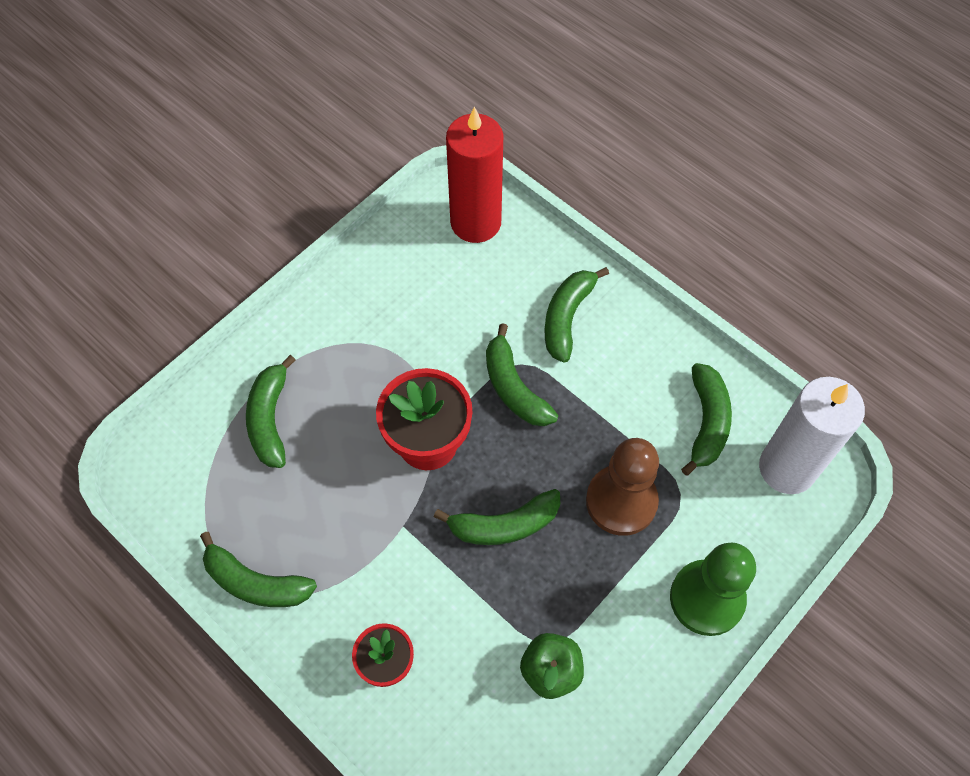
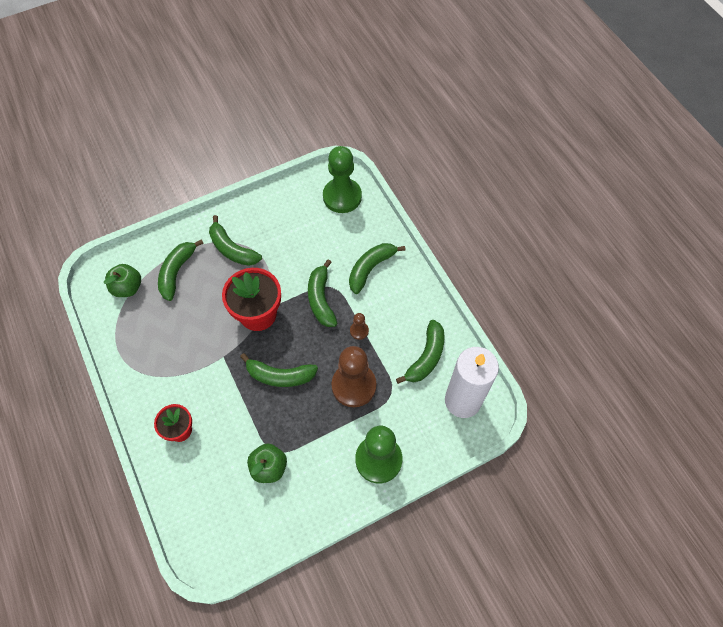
camera: 20 degrees right, 0 degrees up
green banana [200,532,317,607] -> green banana moved to [209,215,262,266]
red candle [446,107,503,243] -> green pawn [323,146,362,213]
none -> green apple [104,264,141,297]
none -> brown pawn [350,313,369,340]

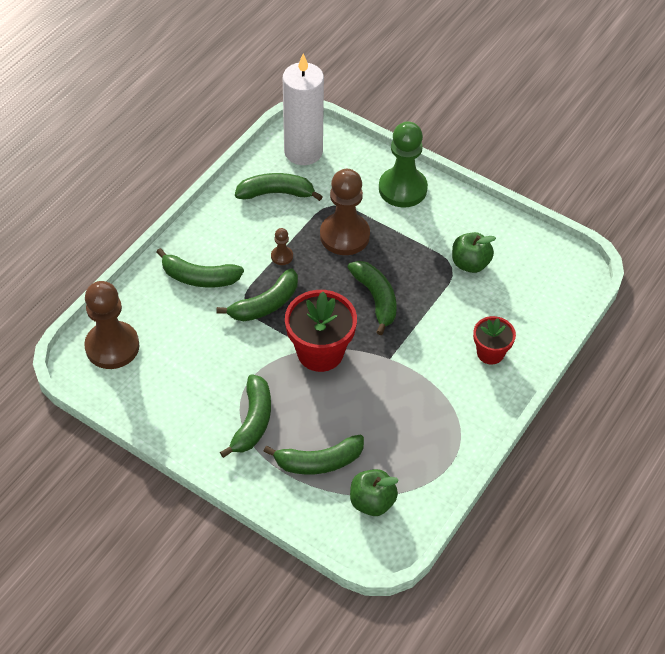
camera: 120 degrees left, 10 degrees down
green pawn [323,146,362,213] -> brown pawn [84,281,140,369]

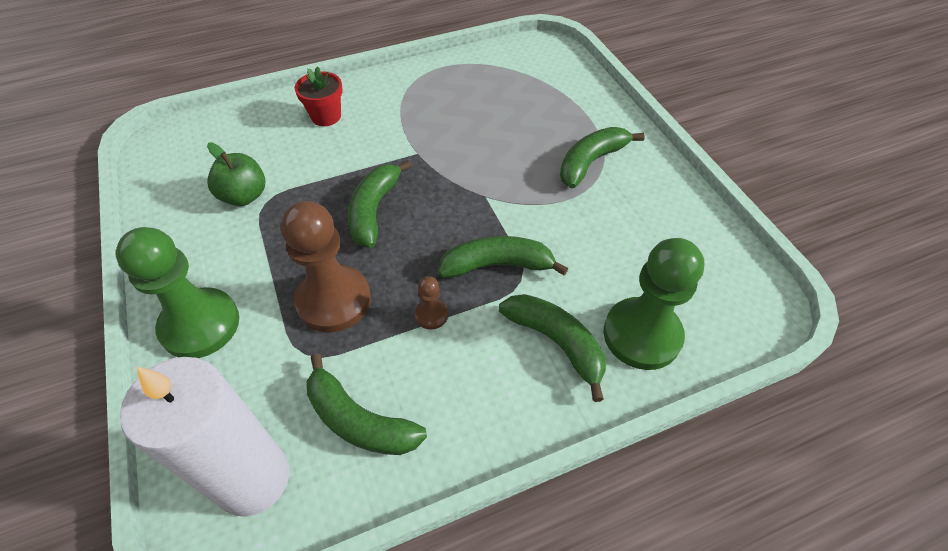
camera: 145 degrees left, 0 degrees up
brown pawn [84,281,140,369] -> none
green banana [263,435,364,475] -> none
red flower pot [285,290,357,372] -> none
green apple [350,469,399,516] -> none
none -> green pawn [603,238,704,370]

